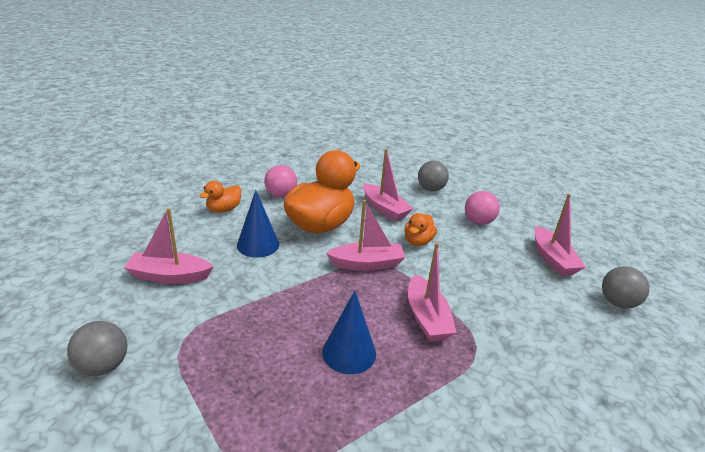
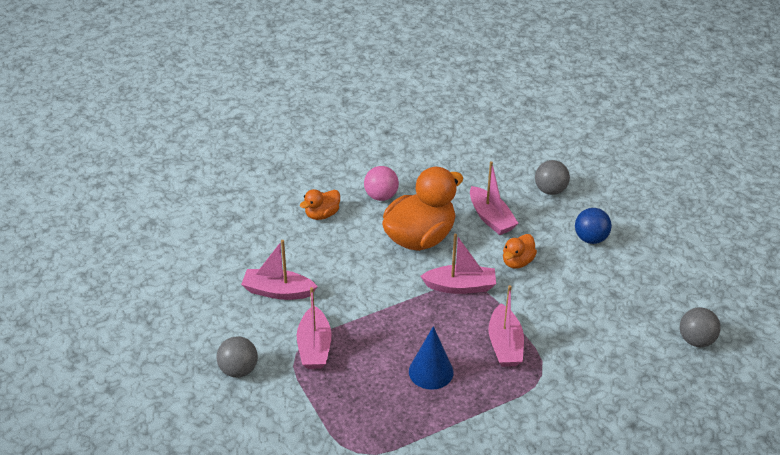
camera: 10 degrees right, 10 degrees up
blue cone [237,190,279,258] -> none
pink ball [465,191,500,225] -> blue ball [575,208,612,244]
pink boat [534,194,586,276] -> pink boat moved to [297,287,332,369]

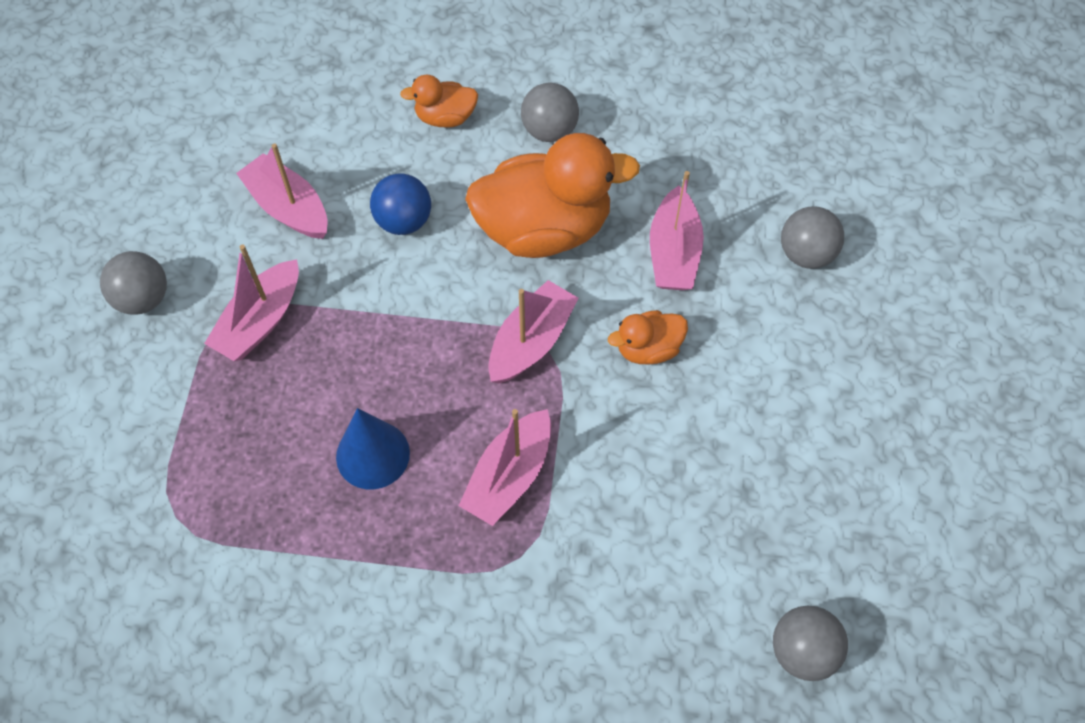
camera: 35 degrees right, 20 degrees up
pink ball [364,166,399,201] -> grey ball [521,83,579,142]
pink boat [421,234,496,294] -> pink boat turned 90 degrees counterclockwise [488,280,579,383]
blue ball [575,208,612,244] -> blue ball moved to [370,174,431,235]

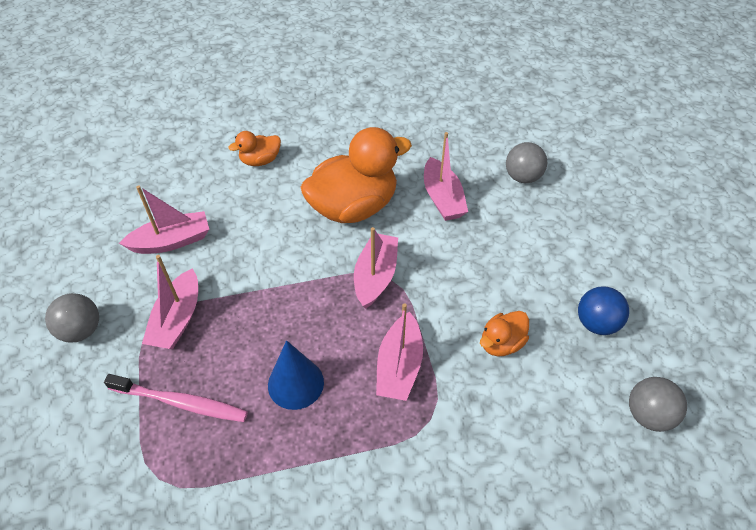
camera: 20 degrees left, 10 degrees down
pink boat [236,143,328,239] -> pink boat turned 135 degrees clockwise [119,185,209,254]
blue ball [370,174,431,235] -> blue ball moved to [578,286,629,335]
grey ball [521,83,579,142] -> none
orange duck [608,310,688,364] -> orange duck moved to [480,311,529,356]
none -> pink toothbrush [104,374,248,422]

